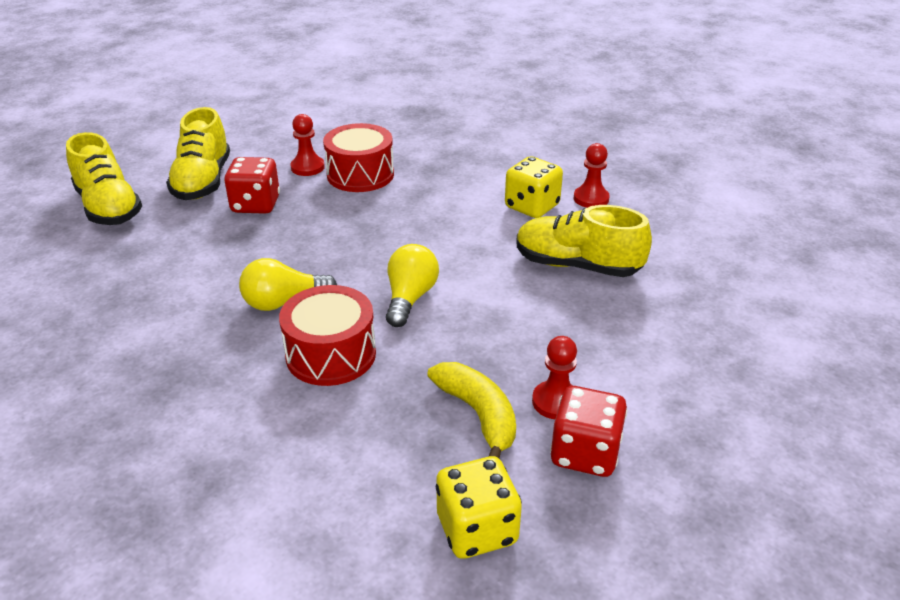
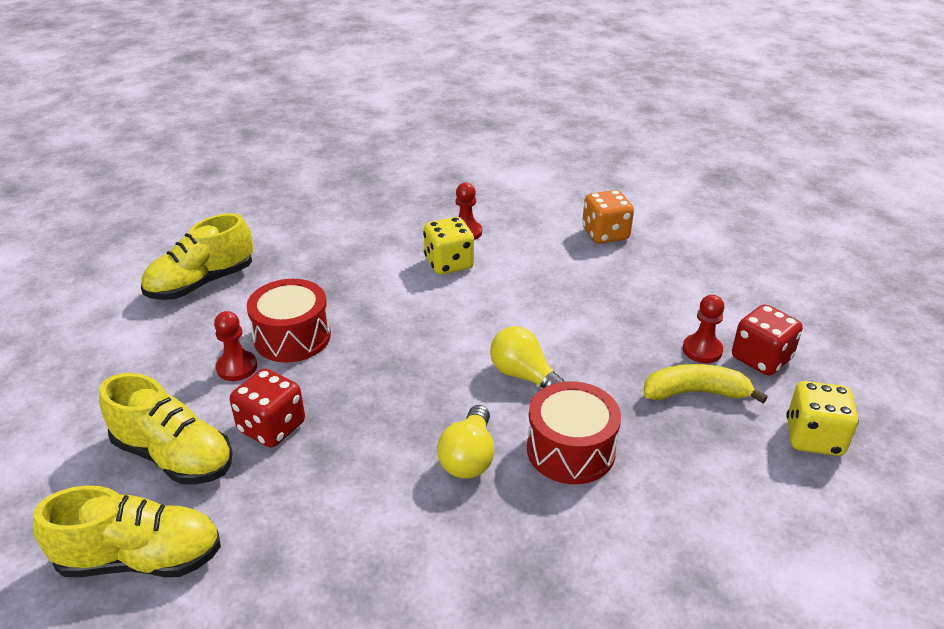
camera: 60 degrees left, 0 degrees up
yellow shoe [517,205,652,277] -> yellow shoe moved to [141,213,253,300]
none -> orange dice [582,190,634,244]

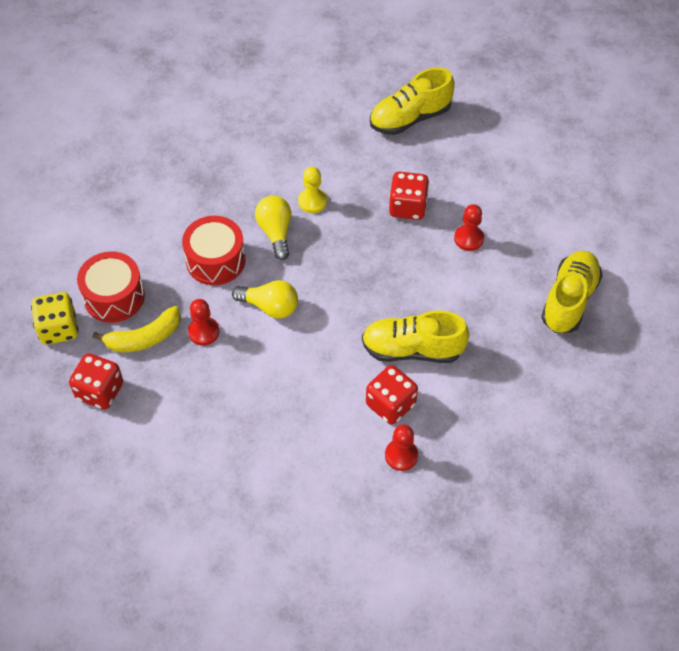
camera: 155 degrees right, 20 degrees up
yellow shoe [99,373,233,484] -> yellow shoe moved to [362,310,469,363]
red drum [246,279,331,363] -> red drum moved to [77,251,145,323]
yellow dice [423,217,474,275] -> red dice [366,365,418,425]
orange dice [582,190,634,244] -> none
red pawn [683,295,724,363] -> red pawn moved to [188,299,220,345]
none -> yellow pawn [298,167,327,213]

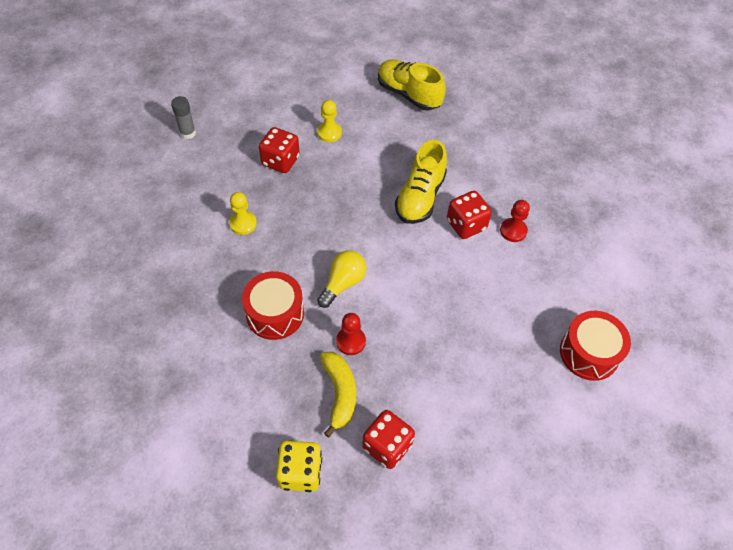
camera: 75 degrees left, 0 degrees up
red drum [77,251,145,323] -> red drum moved to [560,311,631,381]
yellow light bulb [255,196,291,260] -> none
yellow shoe [370,67,455,135] -> grey glue stick [171,96,196,139]
red pawn [454,204,484,251] -> yellow pawn [317,100,342,142]

